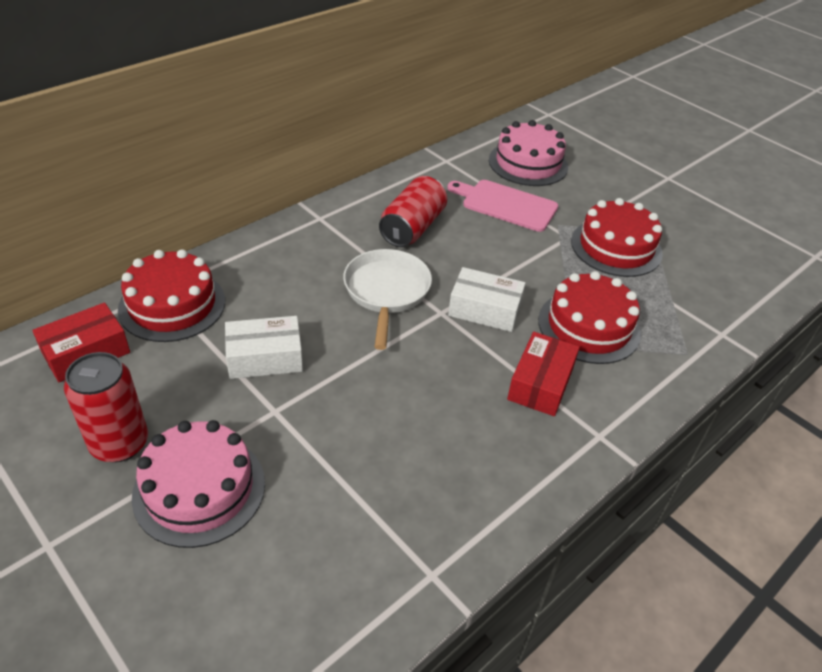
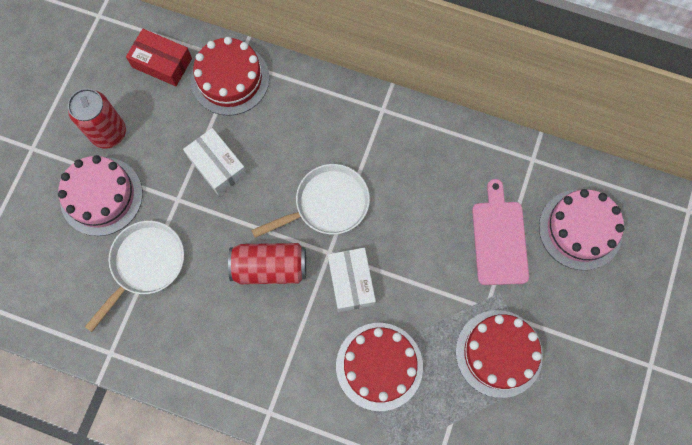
camera: 65 degrees right, 30 degrees up
red can [379,176,447,247] -> red can moved to [228,243,306,284]
red box [507,332,580,416] -> none
none -> white pan [85,221,184,332]

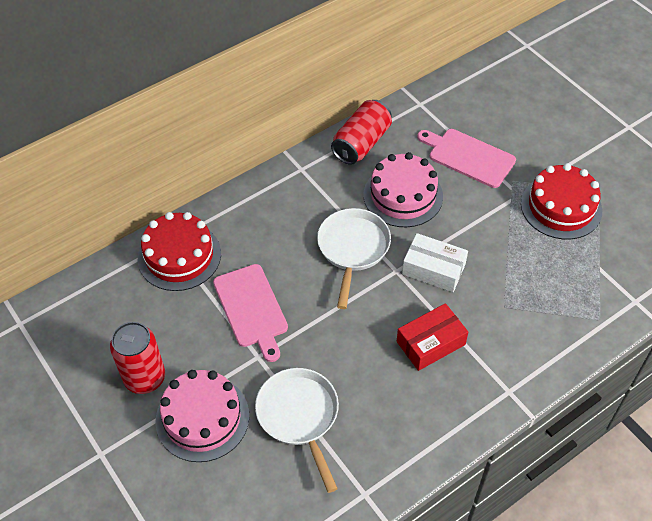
camera: 55 degrees left, 20 degrees down
red box [126,29,192,86] -> red box moved to [397,303,468,371]
white box [183,128,247,195] -> pink cutting board [213,264,288,362]
red can [228,243,306,284] -> red can moved to [331,100,392,165]
red cake [336,323,423,411] -> none
pink cake [539,189,624,270] -> pink cake moved to [363,152,443,227]

